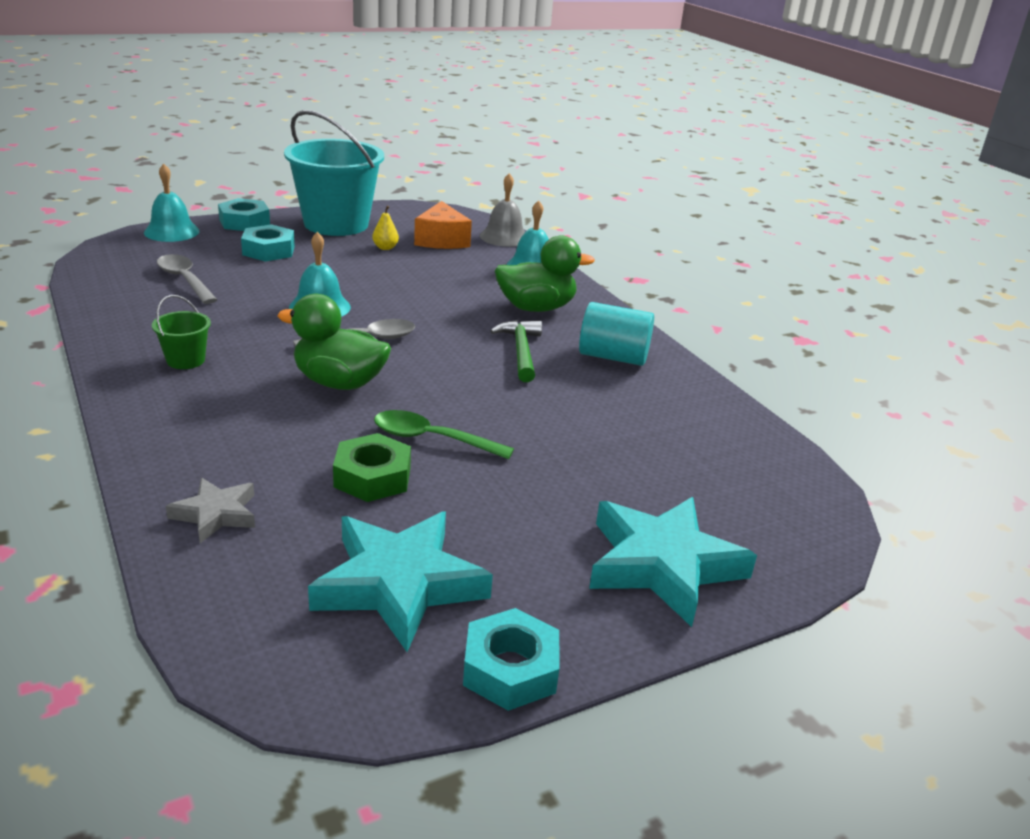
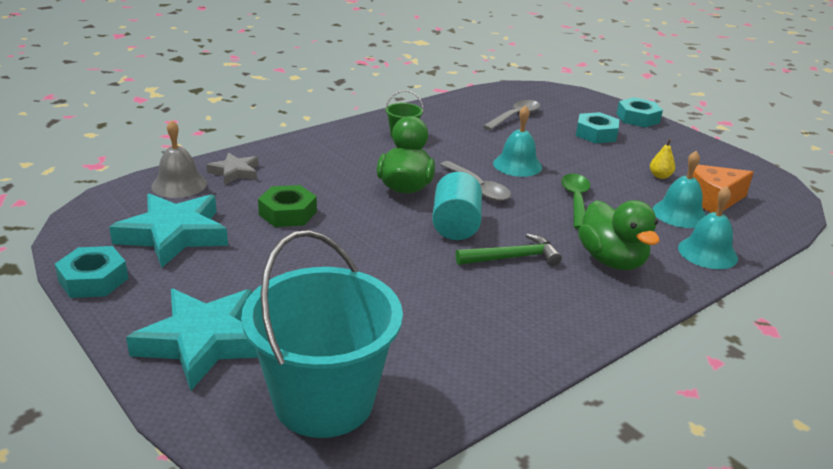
camera: 80 degrees right, 0 degrees up
turquoise bell [144,164,200,242] -> turquoise bell moved to [653,151,706,228]
turquoise bucket [284,110,384,236] -> turquoise bucket moved to [241,230,403,438]
green spoon [374,410,514,459] -> green spoon moved to [561,174,590,229]
grey bell [480,173,525,247] -> grey bell moved to [151,120,207,198]
turquoise cylinder [579,302,654,366] -> turquoise cylinder moved to [432,172,482,240]

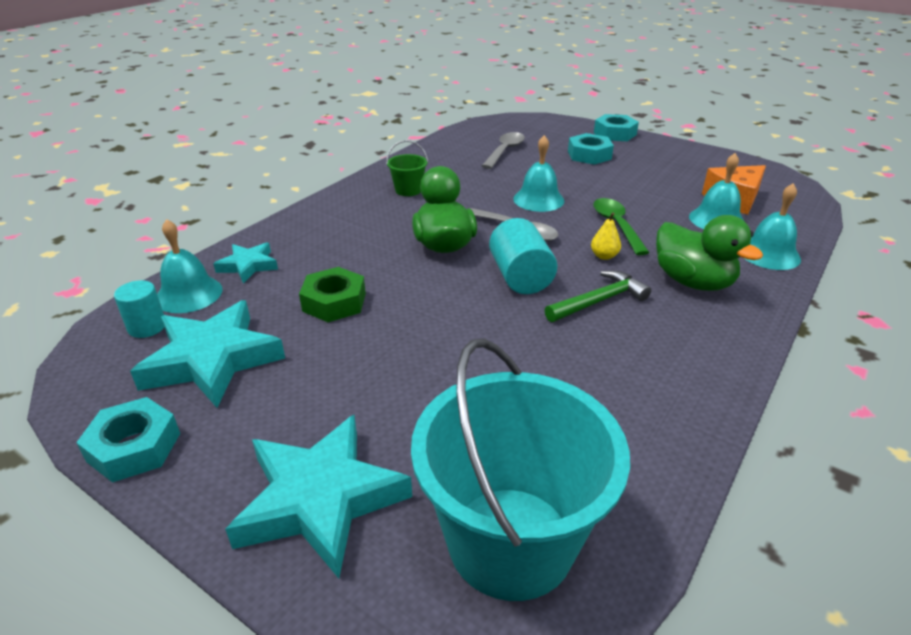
camera: 15 degrees left, 5 degrees up
grey bell [151,120,207,198] -> turquoise bell [157,219,223,313]
grey star [206,152,258,185] -> turquoise star [213,242,278,283]
yellow pear [650,139,675,179] -> yellow pear moved to [591,212,621,260]
none -> turquoise cylinder [114,280,165,338]

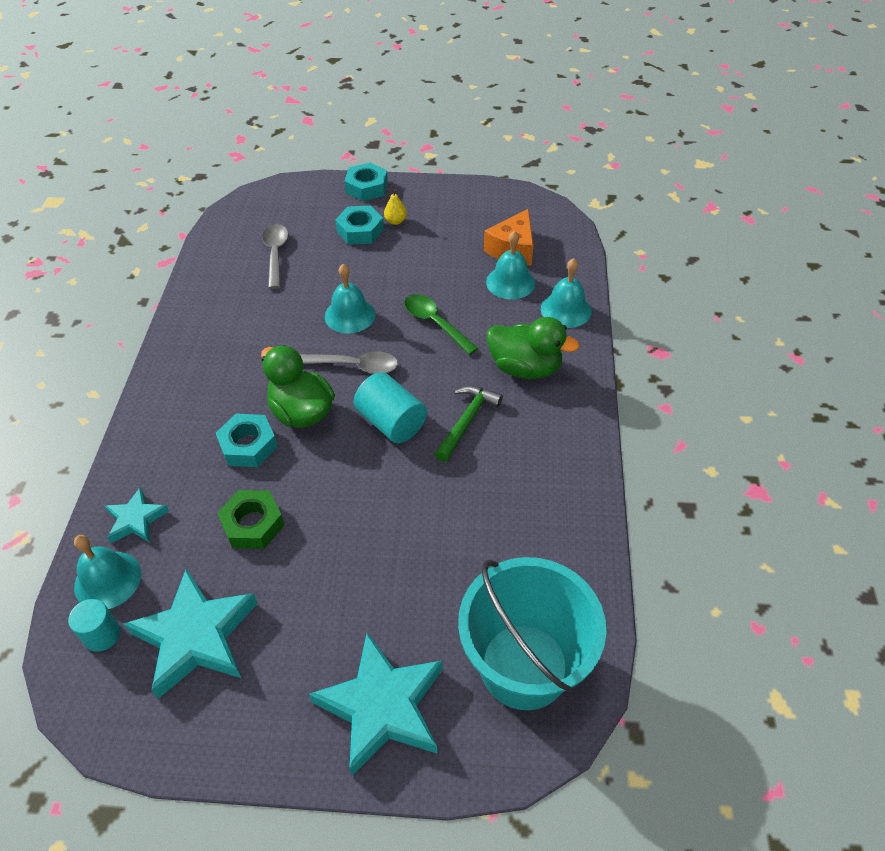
camera: 30 degrees left, 15 degrees up
turquoise nut [76,397,180,482] -> turquoise nut moved to [216,414,278,467]
green bucket [386,140,428,196] -> none
yellow pear [591,212,621,260] -> yellow pear moved to [384,189,407,225]

